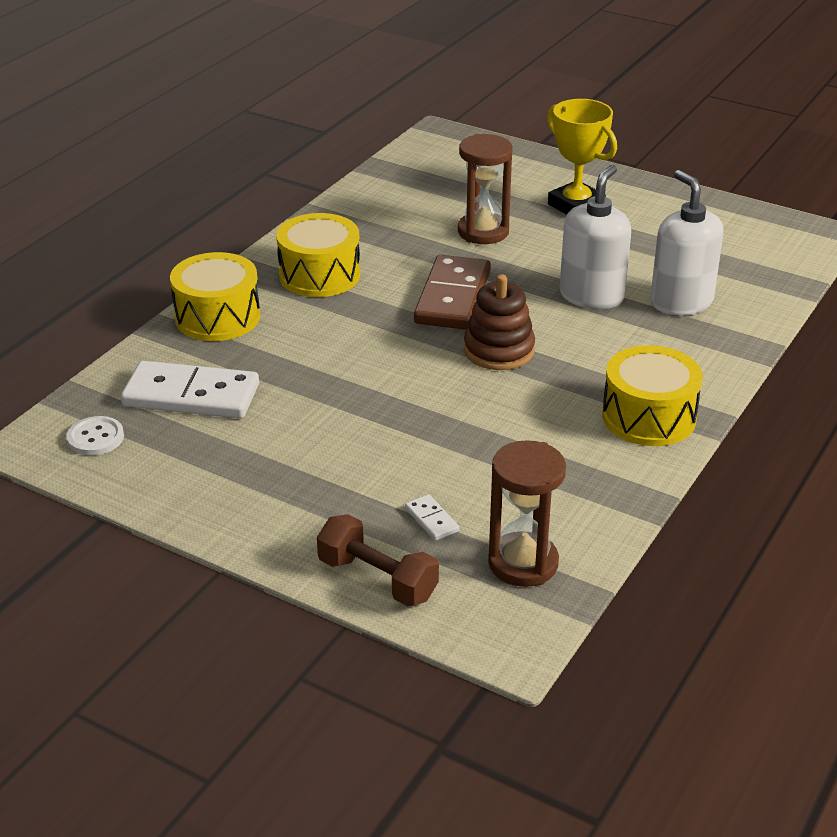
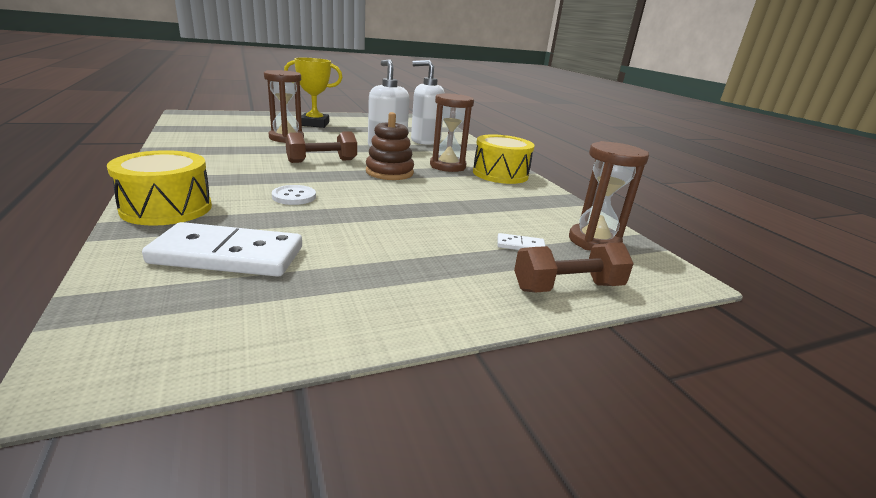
camera: 55 degrees left, 10 degrees down
white button [66,416,124,456] -> white button moved to [272,185,316,205]
white domino [121,361,259,419] -> white domino turned 45 degrees clockwise [142,222,302,277]
yellow drum [276,213,360,297] -> none
brown domino [414,255,491,330] -> brown dumbbell [285,131,357,163]
none -> brown hourglass [430,93,474,172]

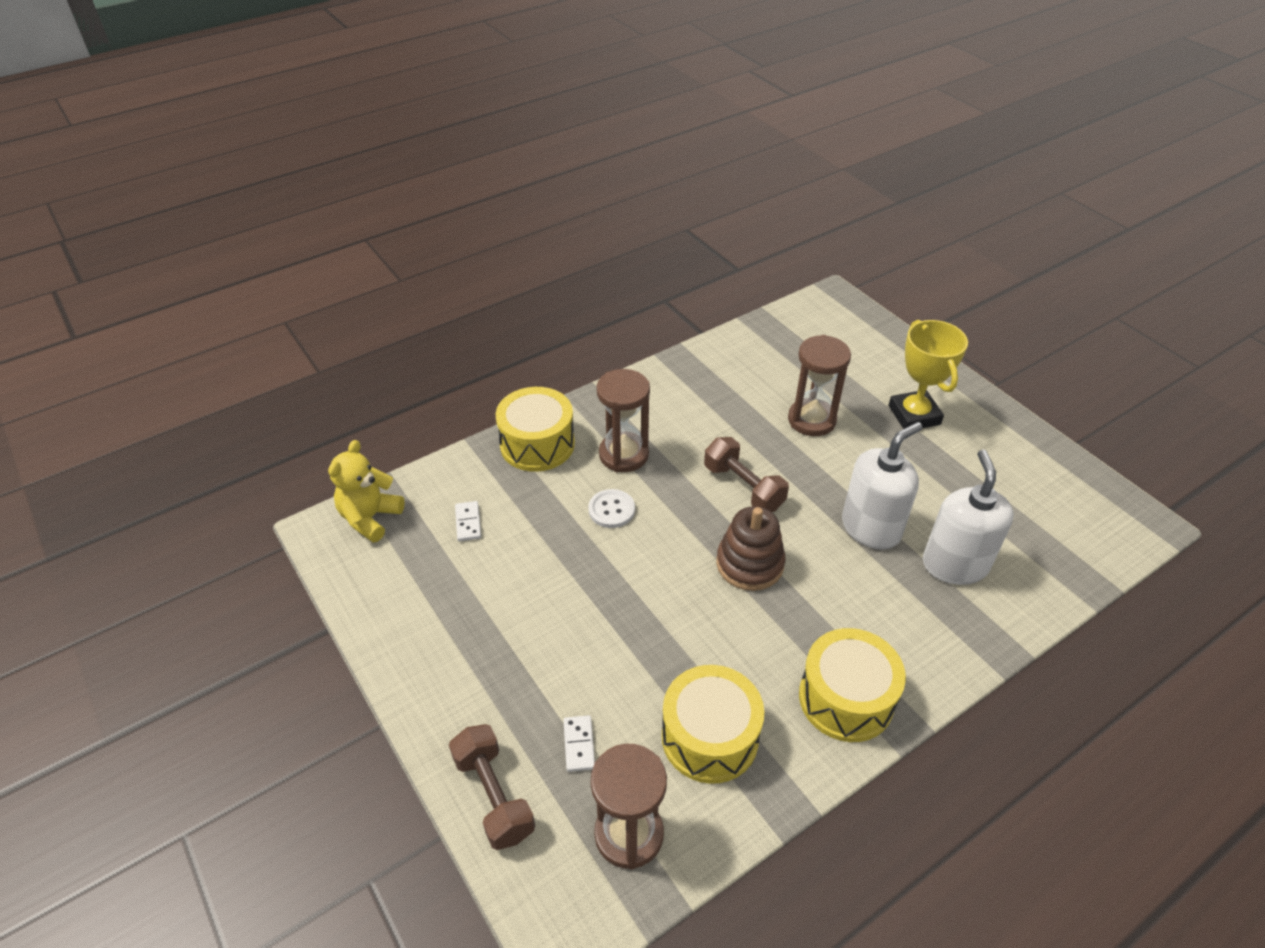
camera: 80 degrees right, 20 degrees up
white domino [142,222,302,277] -> white domino [455,501,481,541], size x0.42
brown hourglass [430,93,474,172] -> brown hourglass moved to [597,369,650,472]
none -> yellow teddy bear [328,440,405,543]
none -> yellow drum [662,665,764,784]

